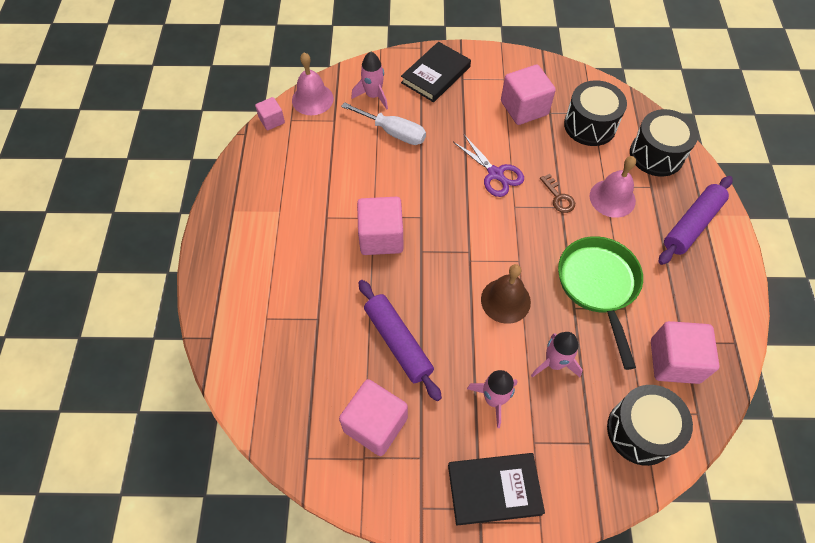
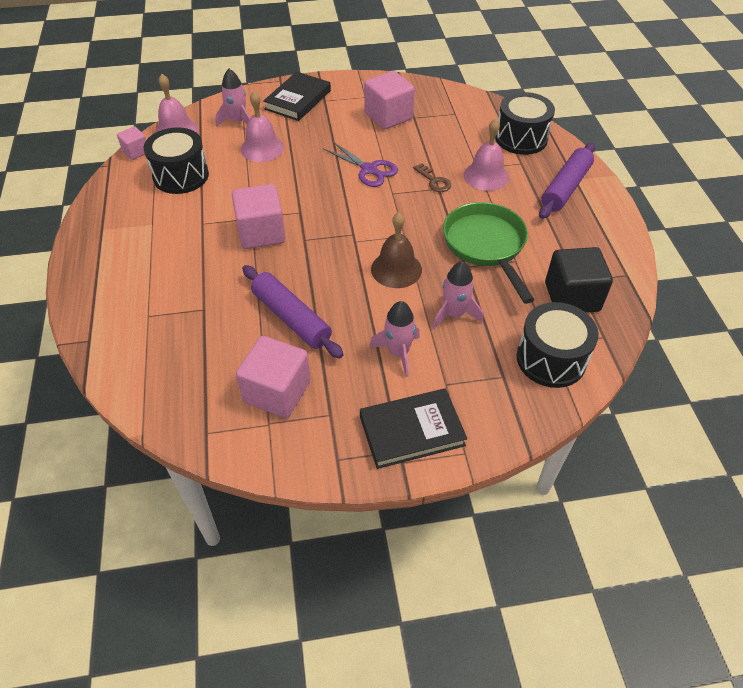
camera: 10 degrees left, 10 degrees down
white screwdriver [341,102,426,145] -> pink bell [241,91,284,162]
black drum [564,80,627,146] -> black drum moved to [143,127,209,194]
pink cube [651,321,719,384] -> black cube [545,247,613,313]

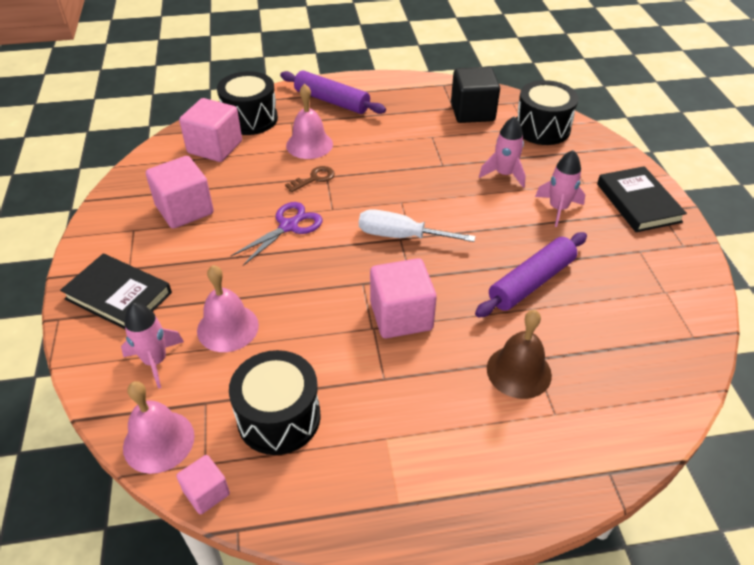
camera: 90 degrees left, 5 degrees down
pink cube [236,336,311,418] -> pink cube moved to [179,98,242,162]
brown bell [371,212,422,288] -> brown bell moved to [487,310,552,399]
green pan [443,202,534,304] -> none
none -> white screwdriver [359,209,476,242]

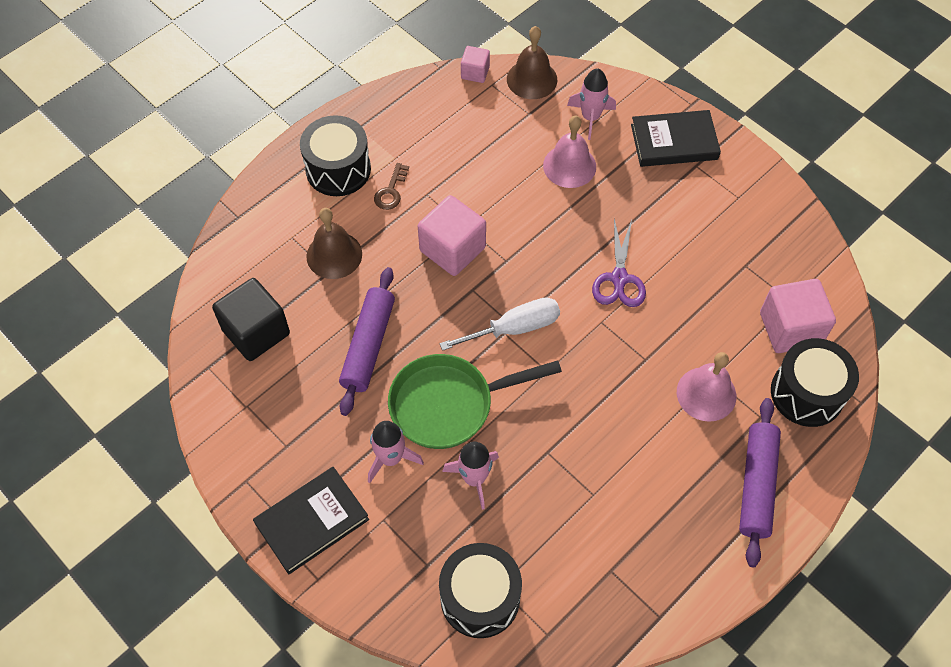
camera: 145 degrees right, 15 degrees up
pink bell [123,381,195,474] -> brown bell [507,26,558,99]
pink cube [146,156,214,229] -> none
black drum [229,350,321,455] -> black drum moved to [300,115,371,196]
purple rolling pin [280,70,386,114] -> purple rolling pin turned 75 degrees counterclockwise [739,398,781,567]
brown key [285,166,335,192] -> brown key moved to [374,163,409,210]
black cube [451,67,500,123] -> black cube moved to [212,278,290,361]
black book [597,166,687,232] -> black book turned 75 degrees counterclockwise [253,467,369,575]
none -> green pan [388,354,562,449]

